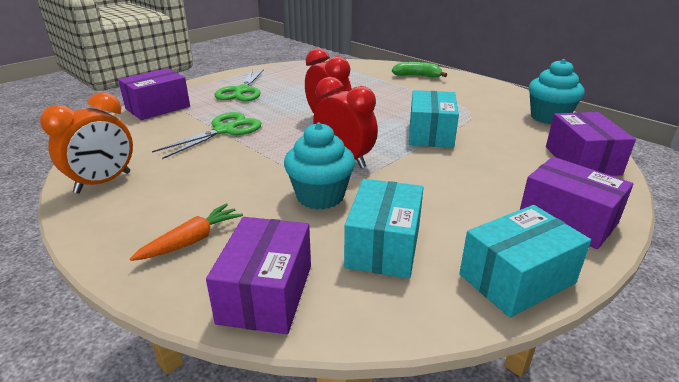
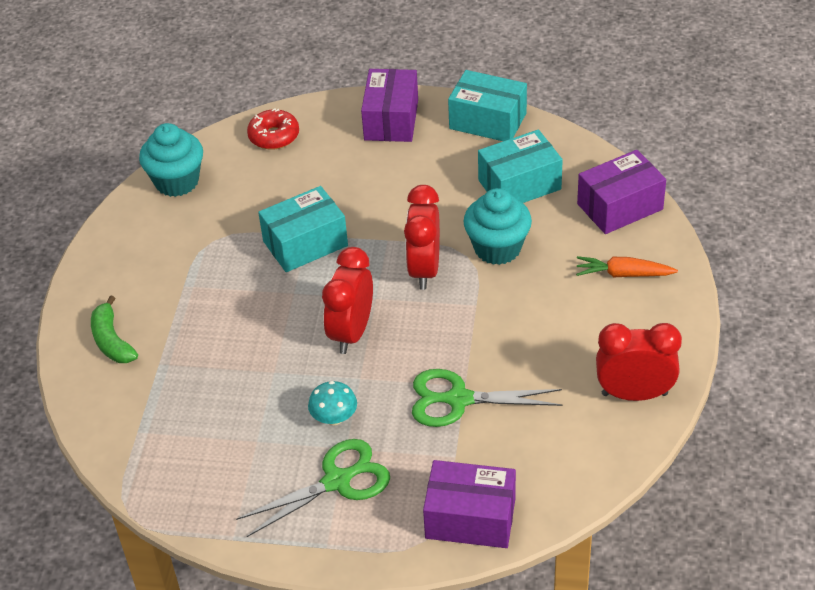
camera: 125 degrees left, 15 degrees up
orange clock [40,92,133,194] -> red clock [596,323,682,401]
purple box [546,112,636,176] -> red donut [247,108,299,150]
none -> turquoise mushroom [308,381,357,425]

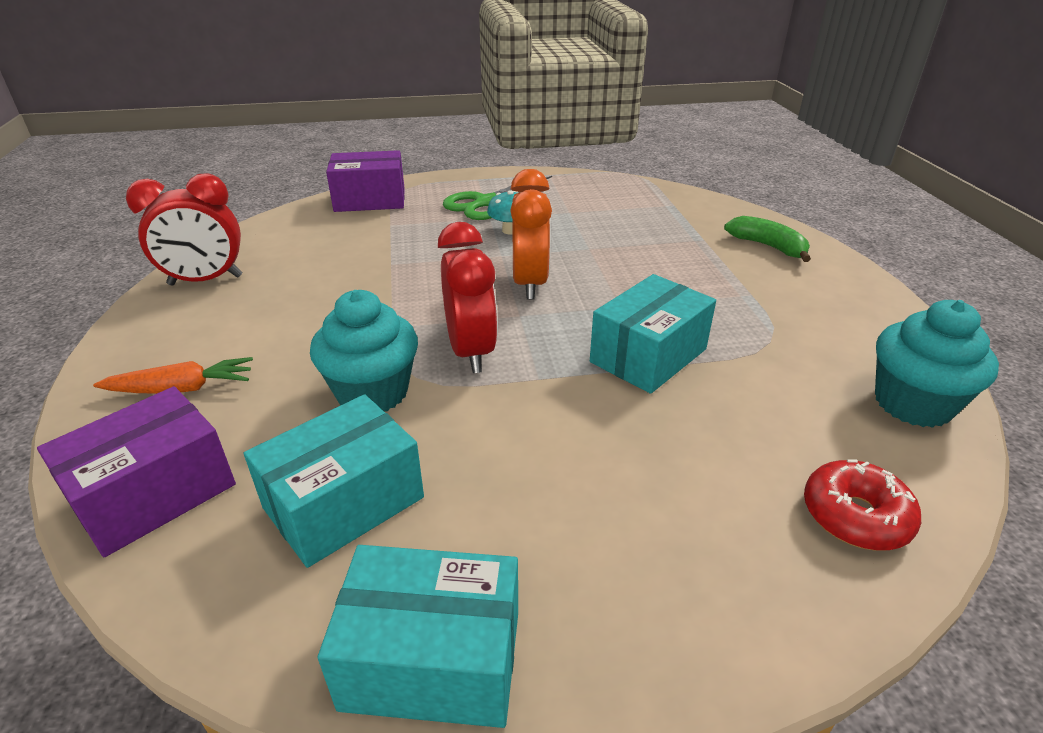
camera: 160 degrees right, 10 degrees down
red clock [322,247,373,354] -> orange clock [510,169,552,300]
purple box [361,69,418,142] -> none
green scissors [412,369,563,427] -> none

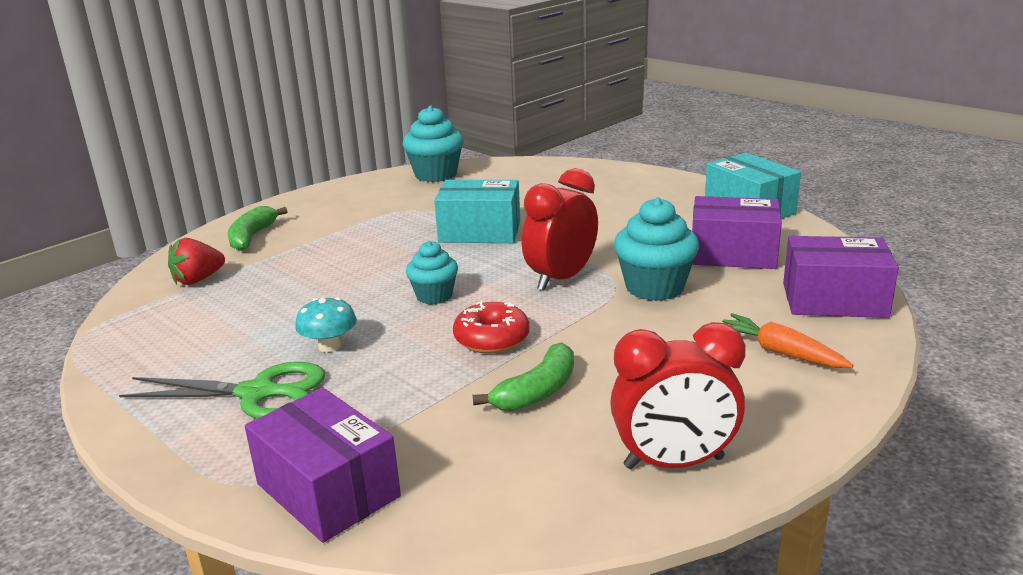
camera: 125 degrees left, 10 degrees down
red clock [126,174,242,286] -> red clock turned 135 degrees clockwise [610,322,746,469]
turquoise box [244,394,424,568] -> purple box [692,196,782,269]
orange clock [510,169,552,300] -> turquoise cupcake [406,241,458,304]
red donut [804,459,921,551] -> red donut moved to [453,301,529,354]
none -> red strawberry [168,238,225,285]
none -> green banana [473,342,574,411]

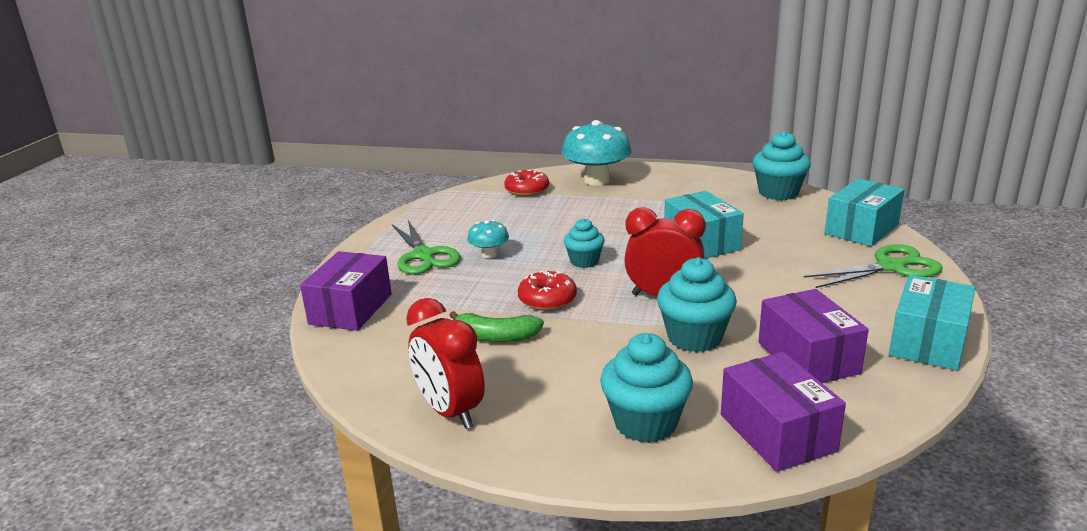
camera: 60 degrees right, 0 degrees up
red strawberry [168,238,225,285] -> red donut [504,169,549,196]
green banana [228,206,287,251] -> turquoise mushroom [562,120,632,185]
orange carrot [722,313,853,368] -> turquoise cupcake [600,333,693,443]
none -> green scissors [804,244,943,288]
none -> turquoise box [825,178,905,246]

